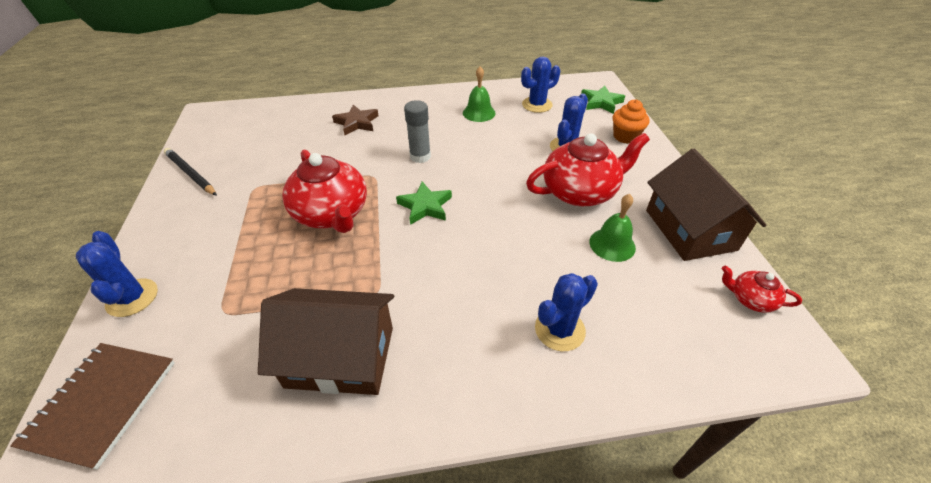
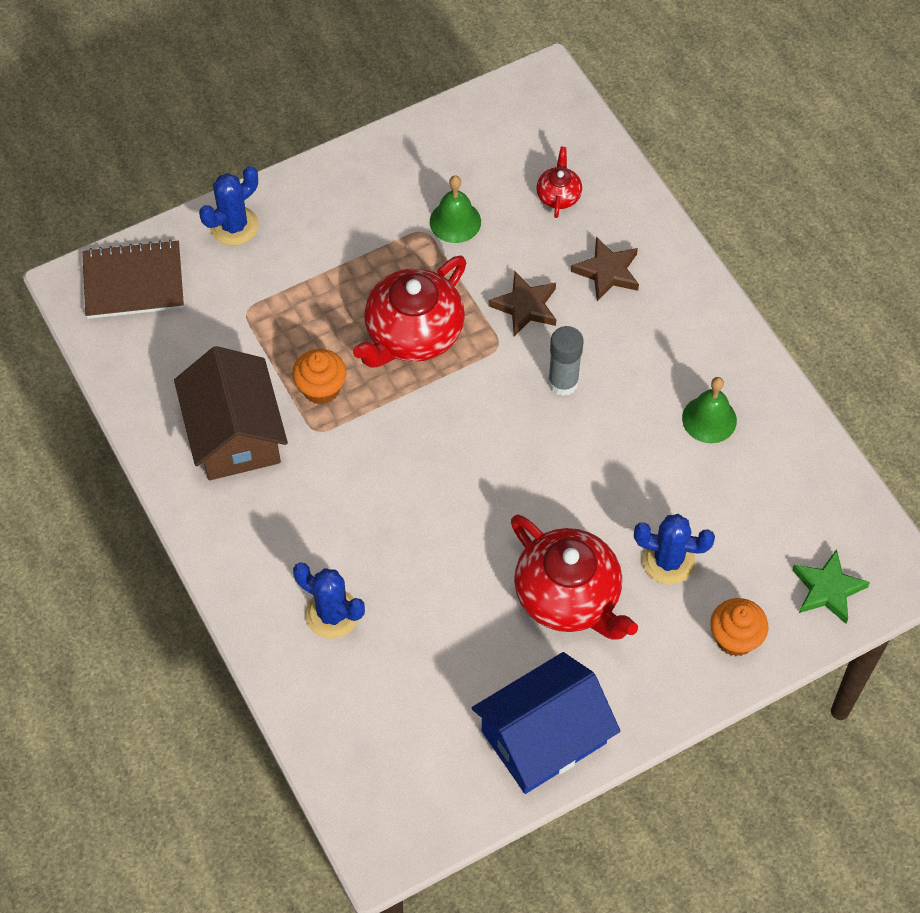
camera: 70 degrees right, 15 degrees up
black pencil [164,148,217,196] -> none
green star [396,182,452,225] -> none
blue cactus [521,57,560,113] -> none
green bell [589,194,636,262] -> green bell moved to [430,175,481,243]
brown house [646,148,766,261] -> blue house [472,652,620,794]
red teapot [722,265,802,313] -> red teapot moved to [537,147,582,218]
none -> orange cupcake [292,349,347,405]
none -> brown star [488,271,556,336]

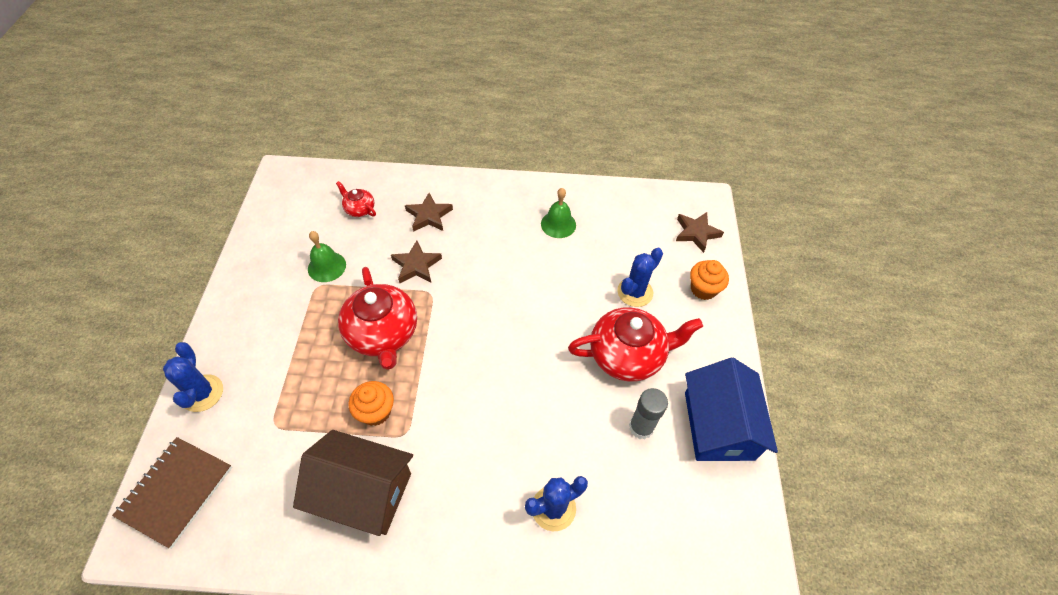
camera: 60 degrees left, 5 degrees down
grey glue stick [548,326,583,396] -> grey glue stick moved to [629,388,668,439]
green star [792,549,870,624] -> brown star [676,212,724,253]

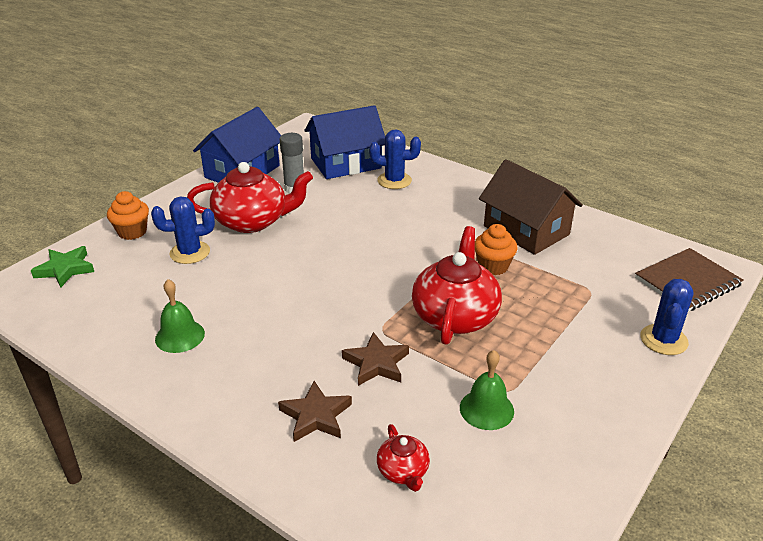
camera: 145 degrees left, 20 degrees down
red teapot [568,307,703,382] -> red teapot turned 150 degrees clockwise [187,162,313,233]
brown star [676,212,724,253] -> green star [31,246,94,287]
none -> blue house [304,105,385,179]

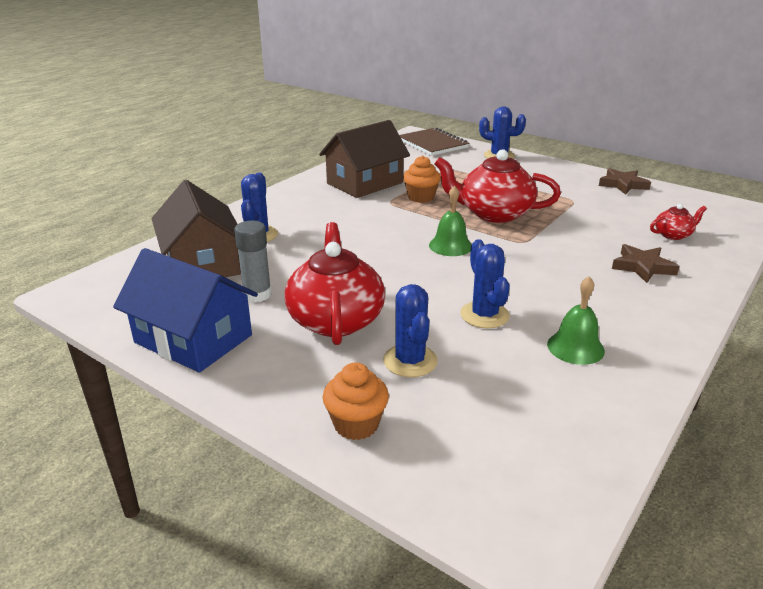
camera: 90 degrees left, 5 degrees down
green star [31,246,94,287] -> none
blue house [304,105,385,179] -> brown house [152,180,241,277]
brown star [342,332,409,386] -> brown star moved to [599,168,651,195]
green bell [460,350,514,430] -> green bell moved to [429,186,472,256]
none -> blue cactus [460,239,510,328]

